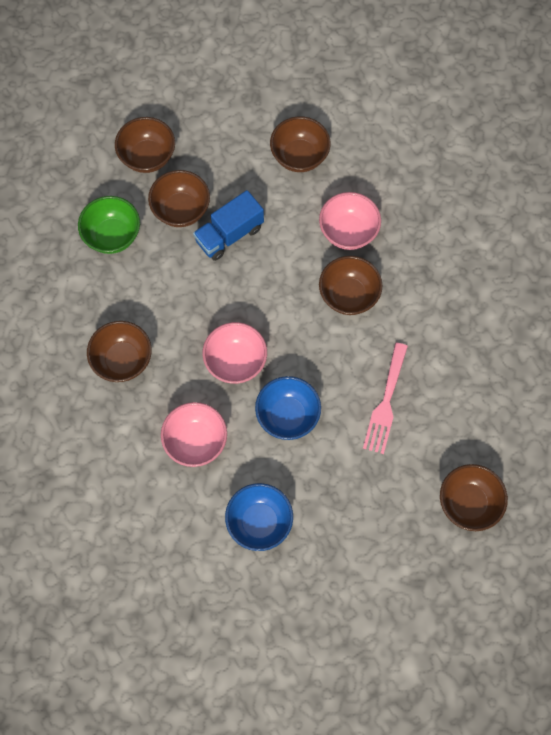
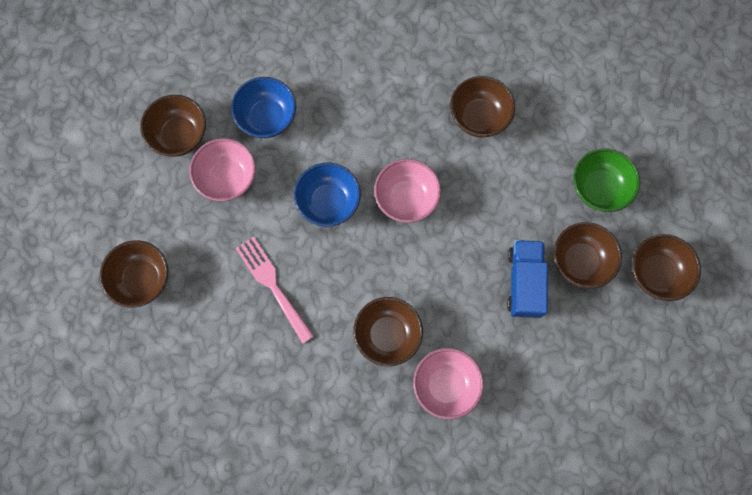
camera: 130 degrees right, 5 degrees up
pink bowl [161,402,227,467] -> pink bowl moved to [189,138,256,201]
brown bowl [270,116,331,172] -> brown bowl moved to [140,95,206,157]

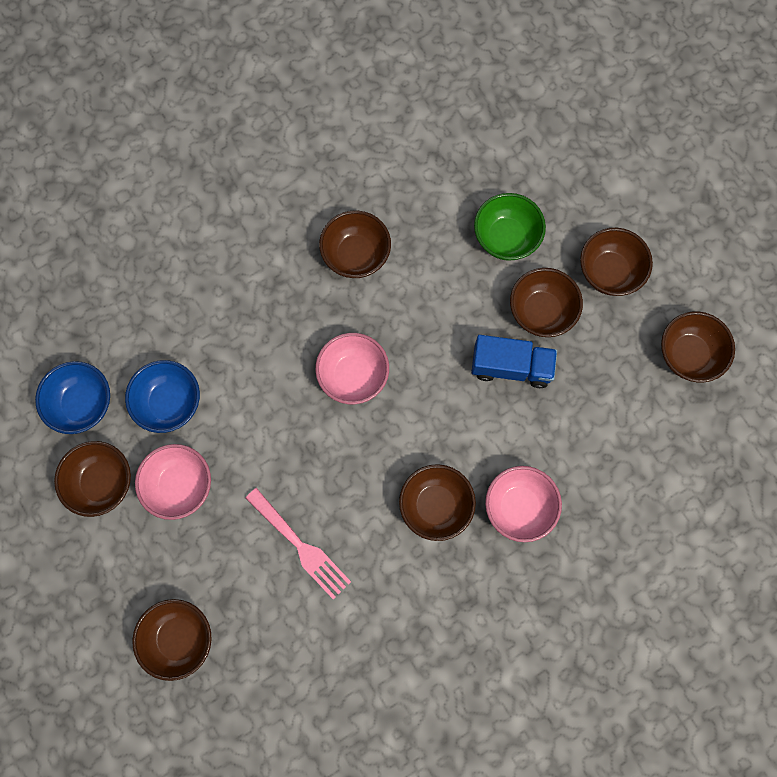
camera: 40 degrees left, 0 degrees up
pink fork [236,237,314,344] -> pink fork turned 150 degrees counterclockwise [246,488,351,599]
blue bowl [294,163,361,227] -> blue bowl moved to [35,361,110,434]
blue truck [507,240,548,318] -> blue truck turned 135 degrees clockwise [471,335,557,388]
none -> brown bowl [661,312,735,382]

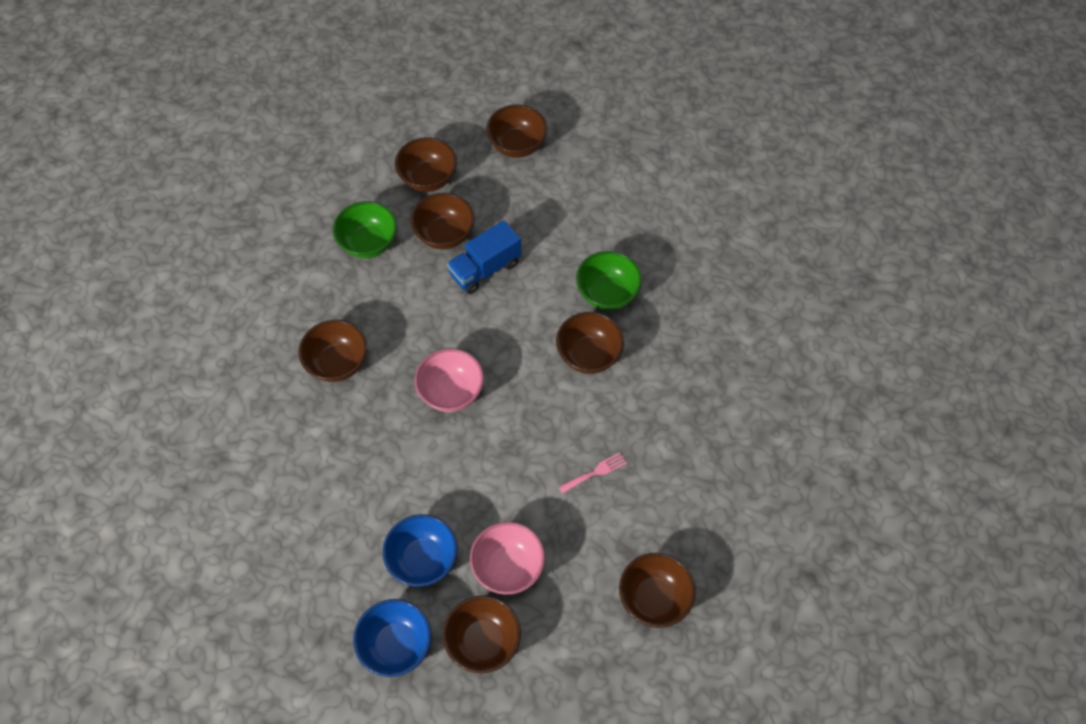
camera: 75 degrees left, 15 degrees down
pink fork [246,488,351,599] -> pink fork [559,453,627,494], size x0.58
blue truck [471,335,557,388] -> blue truck turned 150 degrees counterclockwise [447,220,521,294]
pink bowl [485,466,562,542] -> green bowl [576,251,642,310]

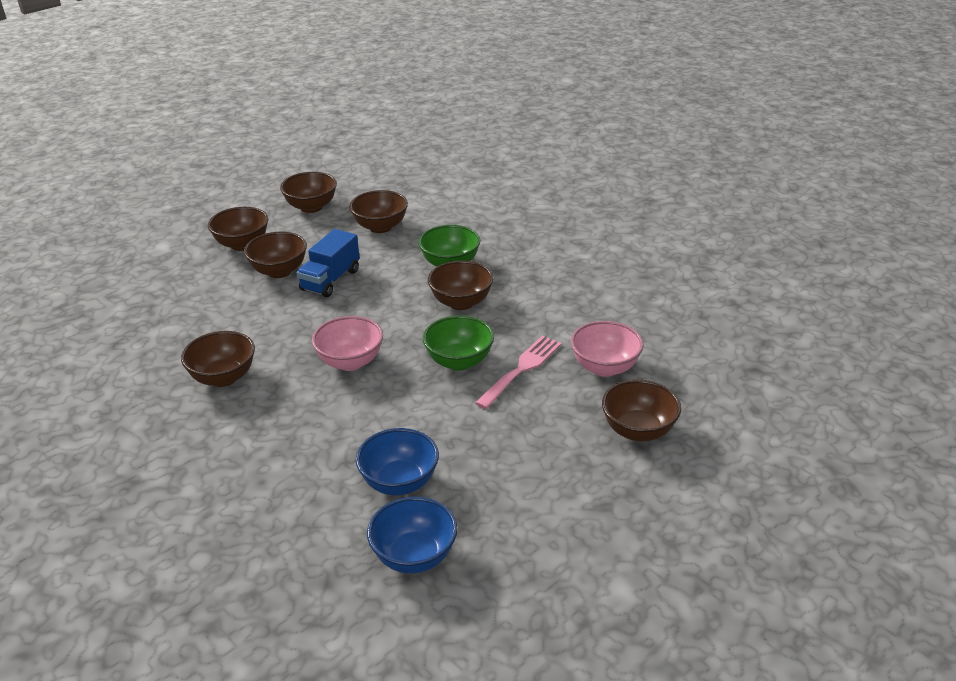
camera: 25 degrees left, 25 degrees down
green bowl [333,201,397,258] -> green bowl moved to [423,315,494,371]
brown bowl [443,595,521,673] -> brown bowl moved to [349,190,408,233]
pink bowl [470,522,545,595] -> pink bowl moved to [571,321,644,377]
pink fork [559,453,627,494] -> pink fork [475,336,562,409], size x1.74

